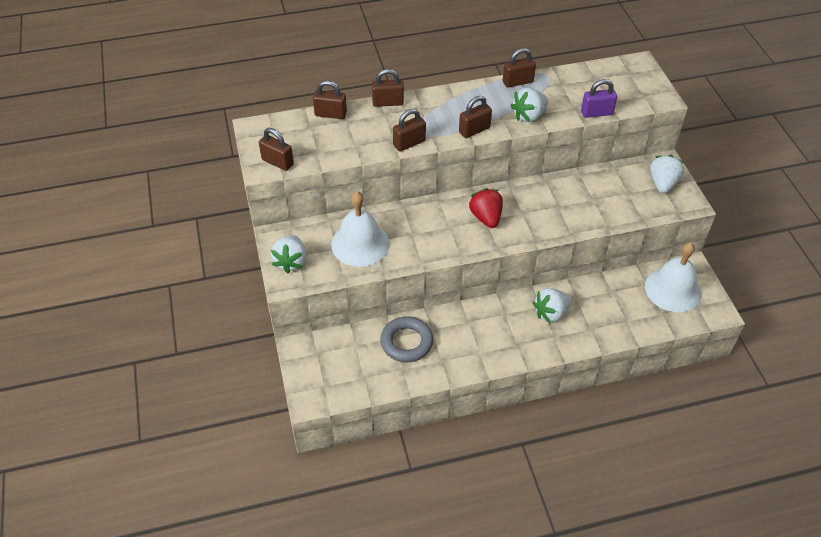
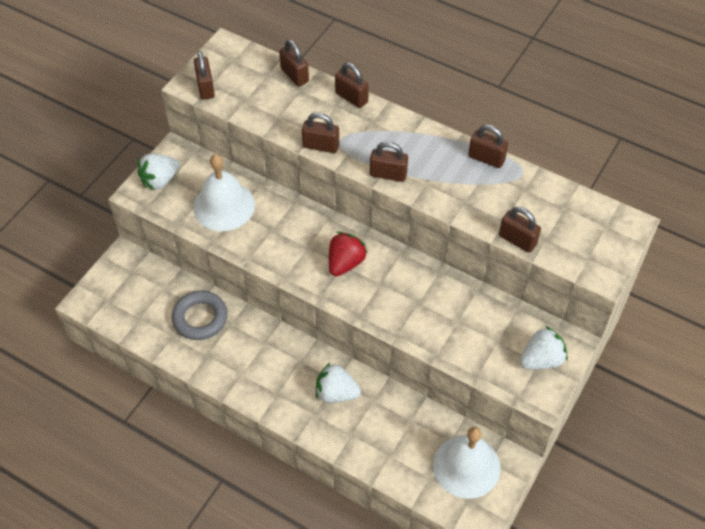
camera: 45 degrees right, 5 degrees up
white strawberry [510,88,548,122] -> none
purple padlock [581,79,617,118] -> brown padlock [499,207,541,253]

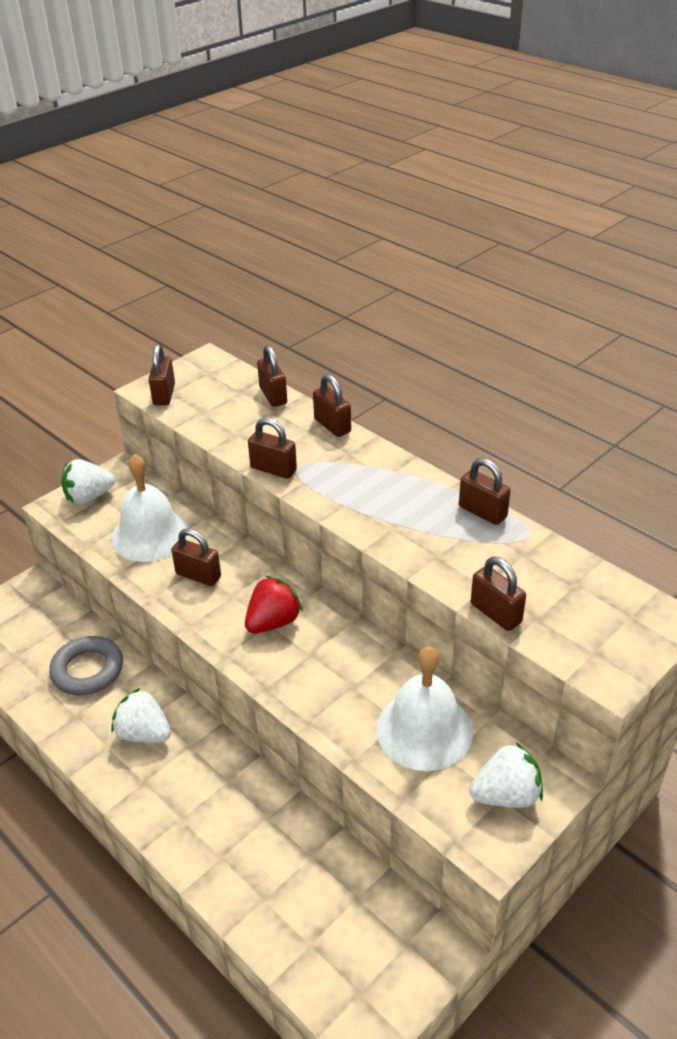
camera: 15 degrees right, 15 degrees down
white strawberry [316,363,361,403] -> white strawberry moved to [111,688,171,743]
brown padlock [370,141,408,182] -> brown padlock moved to [171,528,221,586]
white bell [433,427,501,499] -> white bell moved to [376,646,473,771]

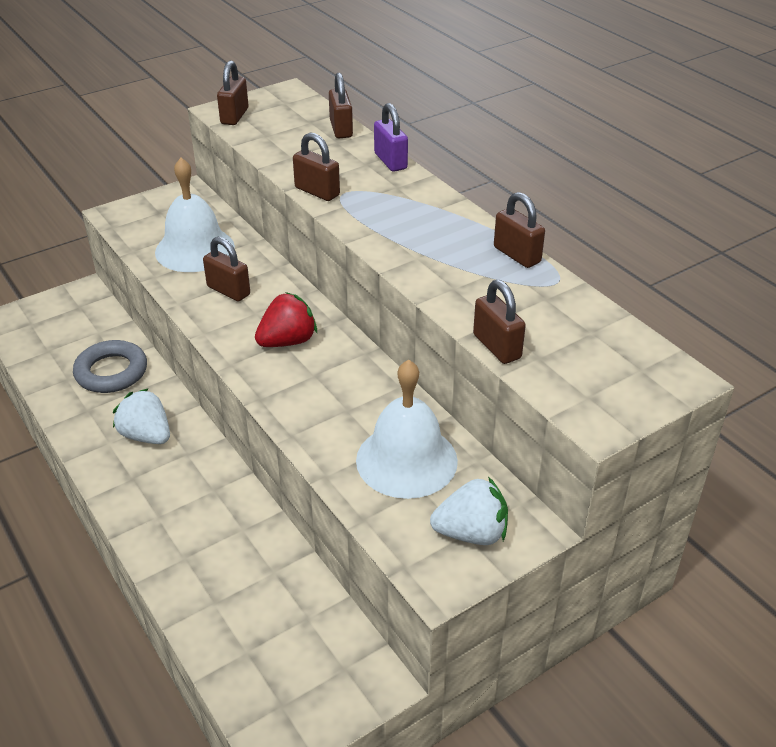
camera: 10 degrees right, 0 degrees up
white strawberry [61,459,116,504] -> none
brown padlock [313,374,351,437] -> purple padlock [374,103,408,172]

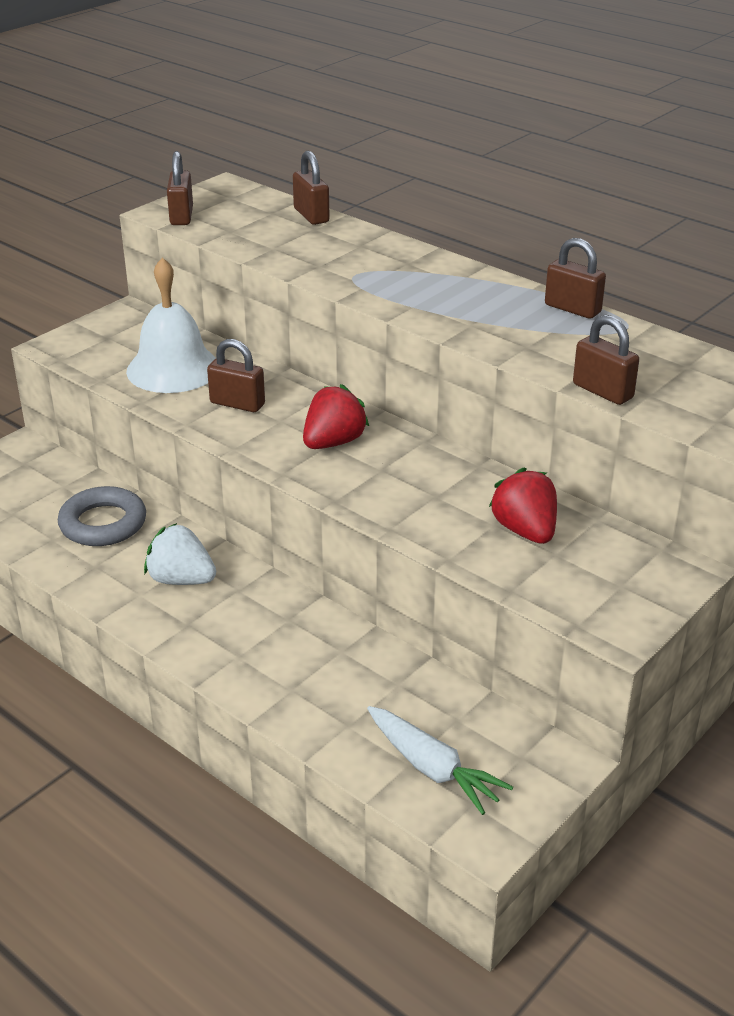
camera: 15 degrees left, 5 degrees down
brown padlock [293,133,340,201] -> none
white bell [356,359,458,499] -> red strawberry [489,468,557,544]
purple padlock [374,103,408,172] -> none
white strawberry [430,477,508,545] -> none
none -> white carrot [367,706,513,815]

